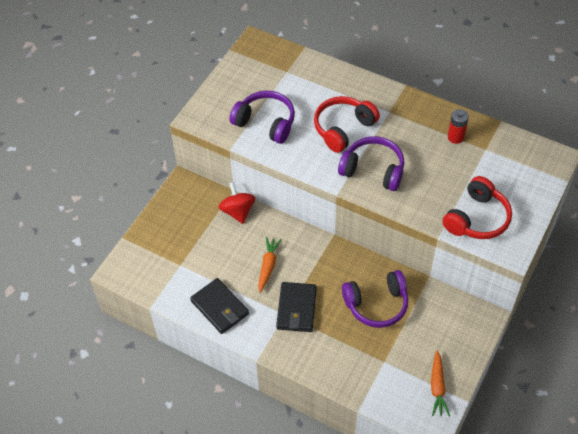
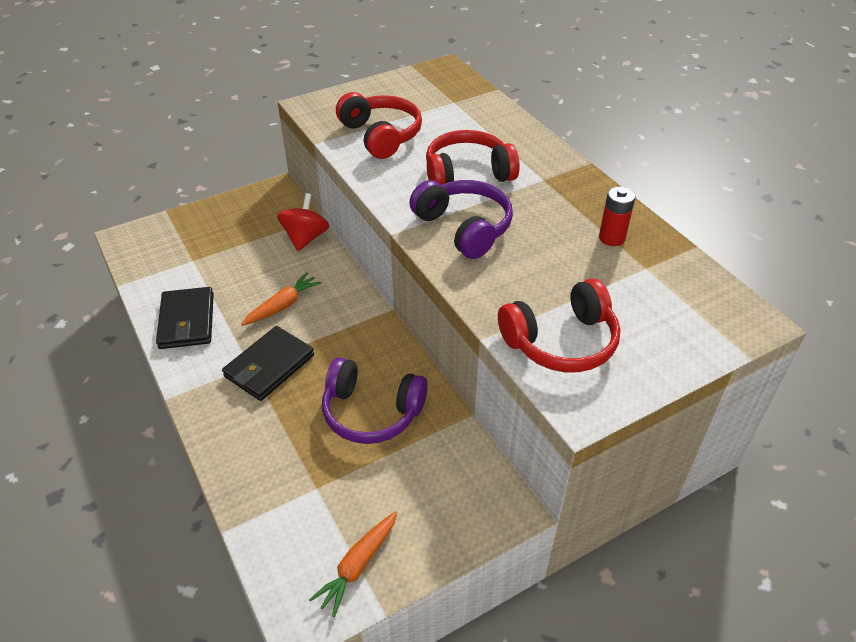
camera: 30 degrees right, 10 degrees down
purple headphones [229,91,295,144] -> red headphones [336,92,422,159]

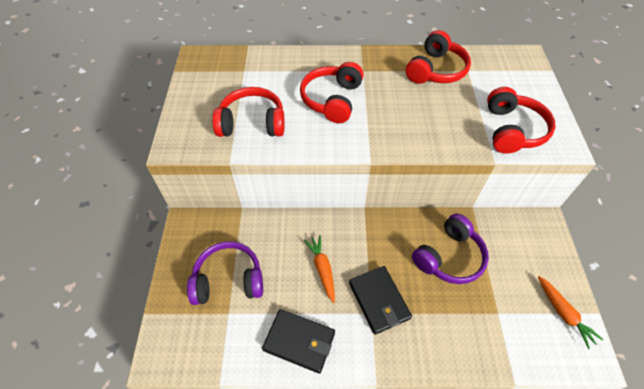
camera: 60 degrees left, 10 degrees up
red spinning top [277,193,329,251] -> none
purple headphones [410,180,513,259] -> purple headphones moved to [187,241,263,305]
red battery [599,187,636,246] -> red headphones [406,30,471,84]

